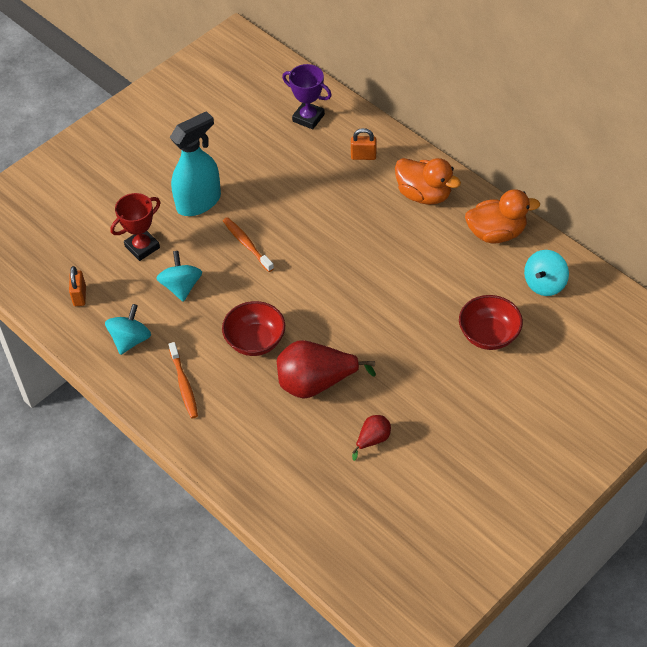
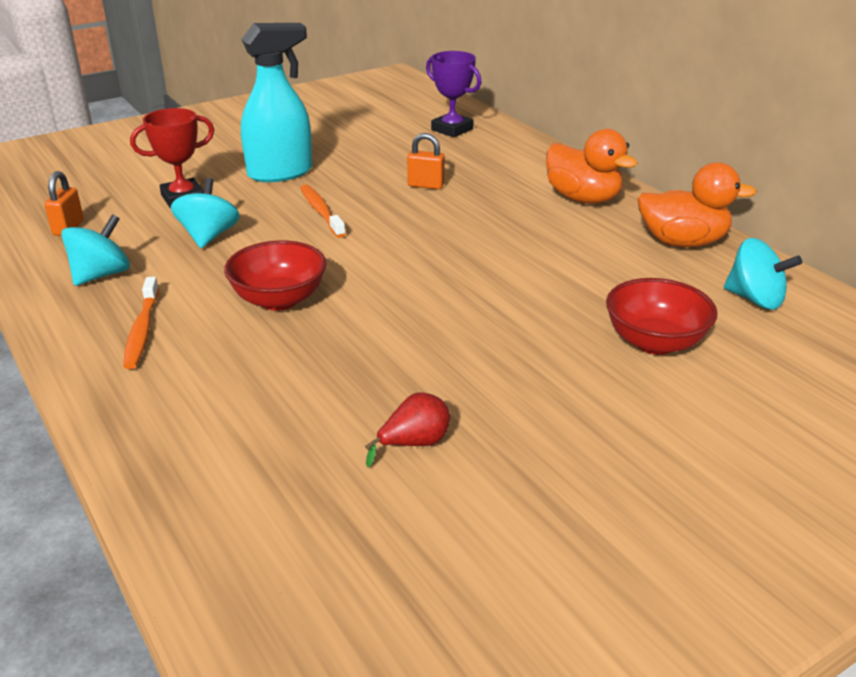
camera: 10 degrees right, 20 degrees down
red pear [277,340,376,399] -> none
orange padlock [351,128,376,160] -> orange padlock moved to [407,133,445,189]
turquoise spinning top [524,250,569,296] -> turquoise spinning top turned 105 degrees counterclockwise [724,238,802,310]

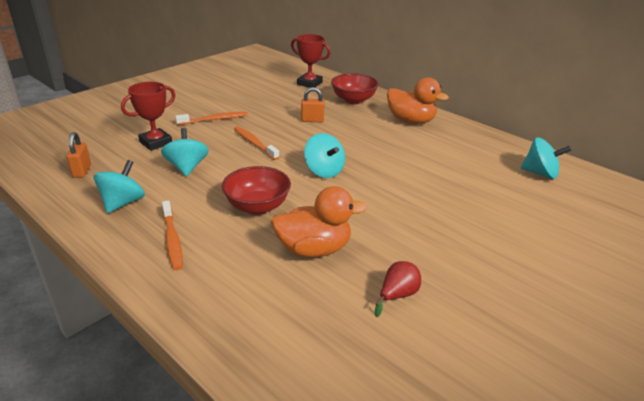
camera: 15 degrees left, 0 degrees up
turquoise spray bottle [241,23,312,182] -> orange toothbrush [175,112,248,125]
purple trophy [426,51,482,137] -> red trophy [291,34,331,88]
red bowl [606,278,718,355] -> red bowl moved to [331,73,379,104]
orange duck [637,162,757,247] -> orange duck moved to [271,186,367,257]
none -> turquoise spinning top [304,133,345,178]

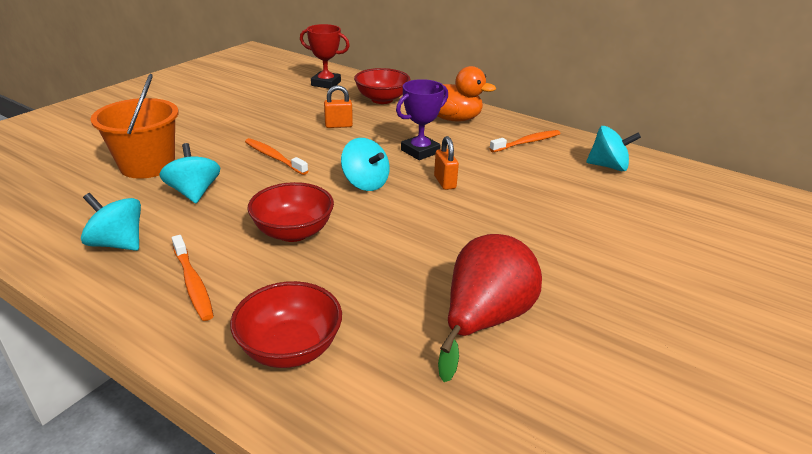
camera: 10 degrees left, 0 degrees up
orange padlock [67,132,91,178] -> orange padlock moved to [434,136,459,190]
turquoise spinning top [94,160,145,213] -> turquoise spinning top turned 75 degrees counterclockwise [81,193,141,251]
red trophy [121,82,175,151] -> orange bucket [90,74,179,179]
orange toothbrush [175,112,248,125] -> orange toothbrush moved to [489,130,560,152]
orange duck [271,186,367,257] -> none
red pear [375,261,421,317] -> red pear [438,234,542,382], size x2.04
none -> red bowl [230,281,342,368]
none -> purple trophy [396,79,448,160]

